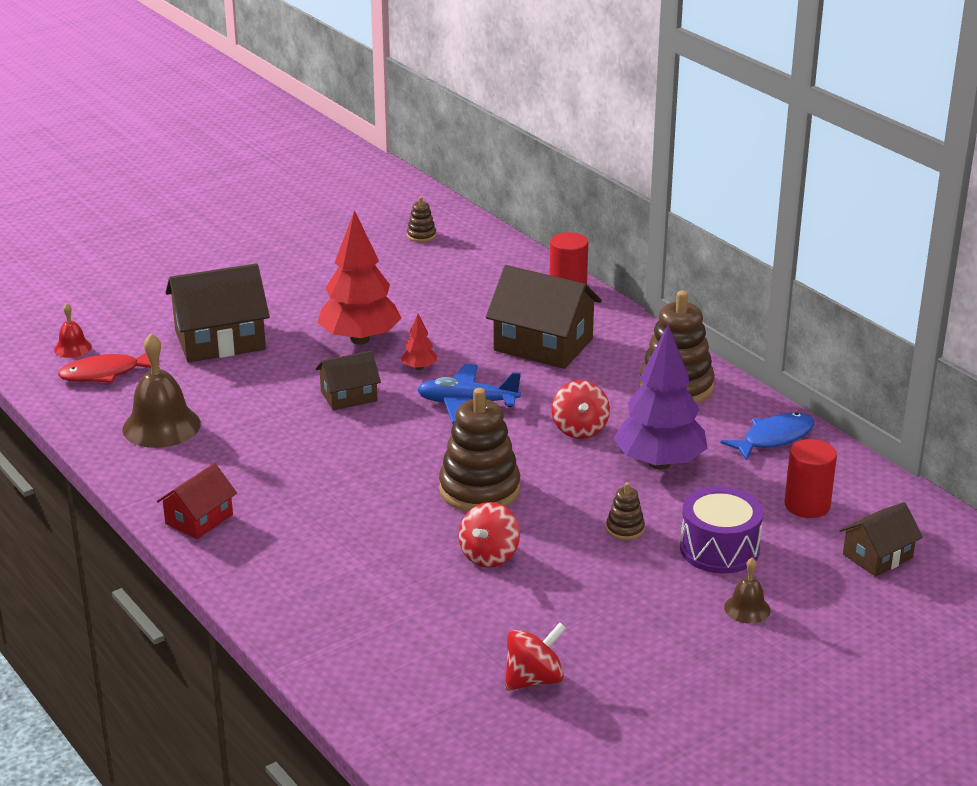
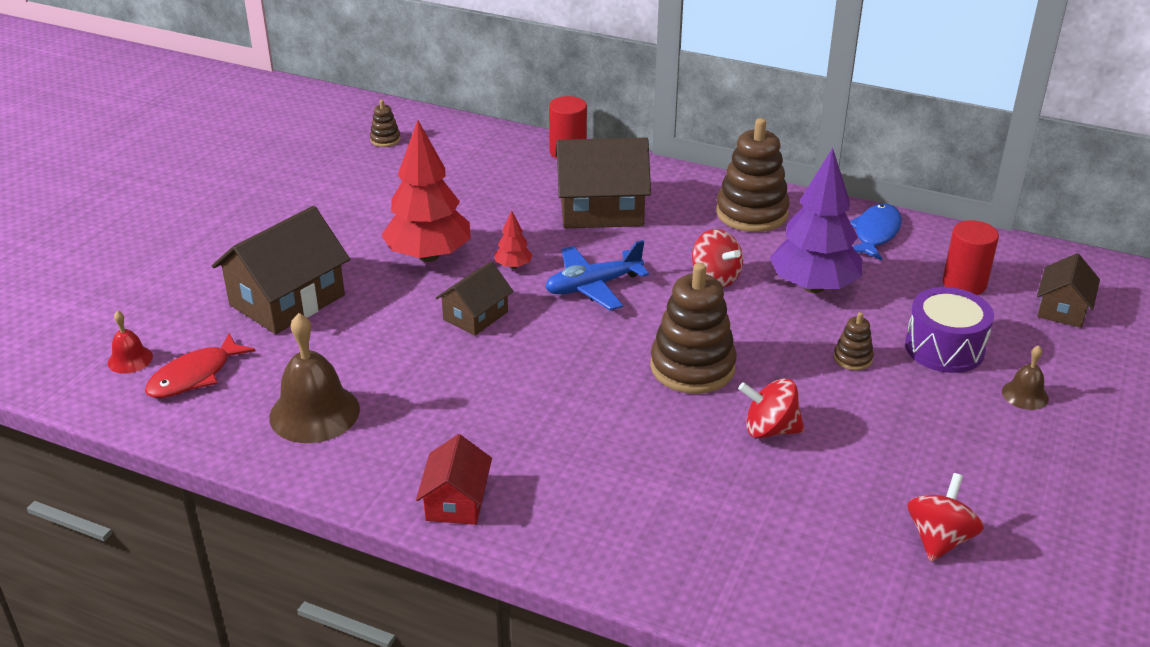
camera: 30 degrees left, 5 degrees up
red spinning top [459,502,520,568] -> red spinning top turned 105 degrees clockwise [738,378,804,438]

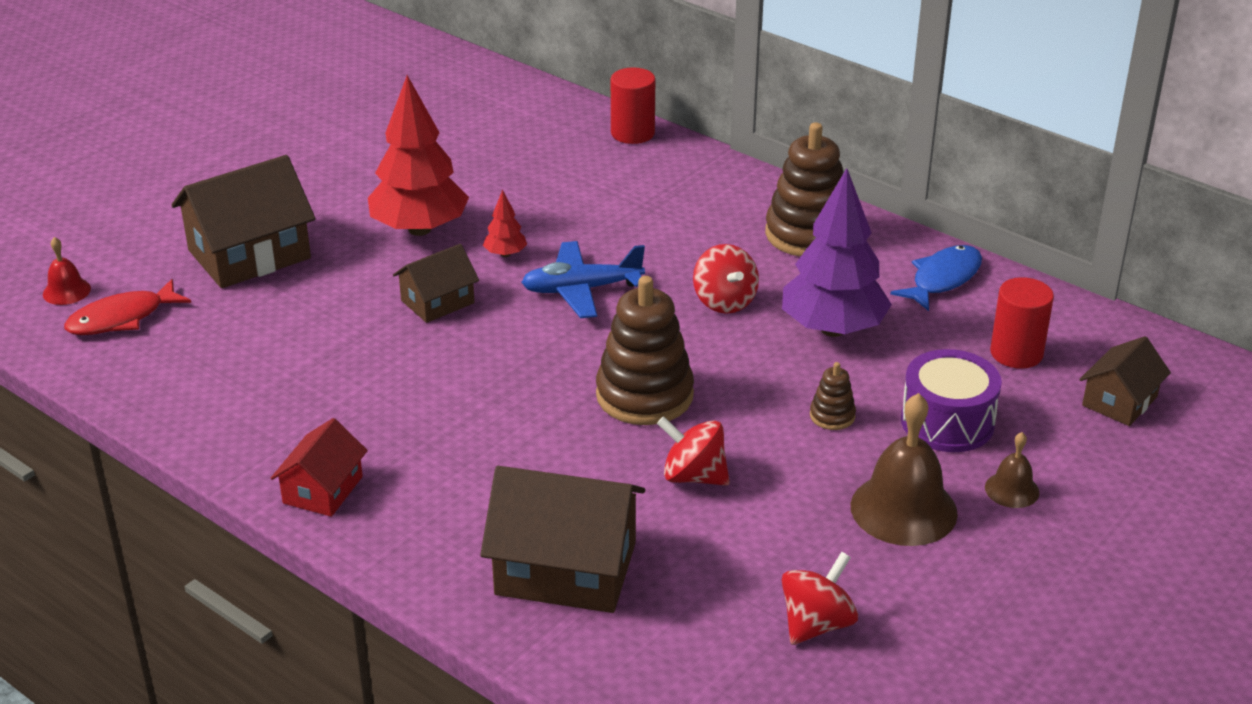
camera: 15 degrees right, 0 degrees up
brown bell [269,313,360,443] -> brown bell moved to [851,393,958,546]
brown stacking toy [370,100,401,147] -> none
brown house [555,138,651,228] -> brown house moved to [480,466,645,613]

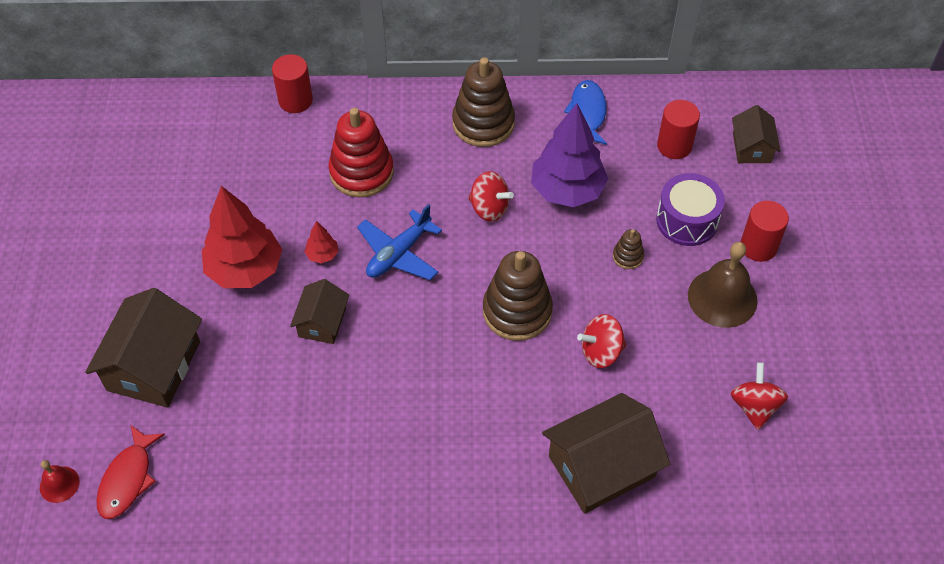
camera: 40 degrees left, 20 degrees up
red house [271,418,368,517] -> none
brown bell [985,432,1040,508] -> red cylinder [740,201,789,262]
none -> red stacking toy [328,108,394,197]

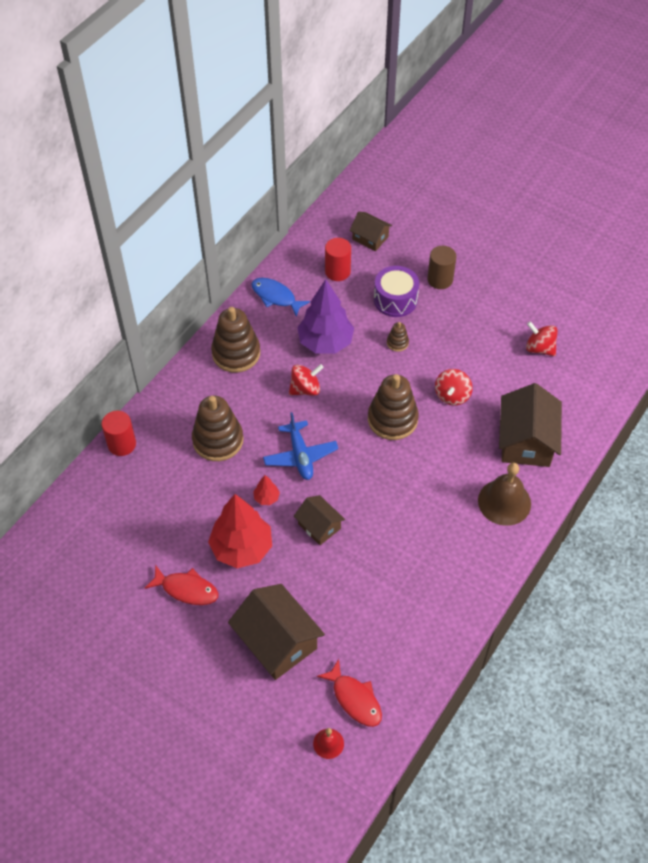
camera: 55 degrees left, 0 degrees up
red stacking toy [328,108,394,197] -> brown stacking toy [192,396,244,461]
brown bell [688,242,758,328] -> brown bell moved to [478,463,531,526]
red cylinder [740,201,789,262] -> brown cylinder [427,246,456,289]
none -> red fish [145,565,219,605]

